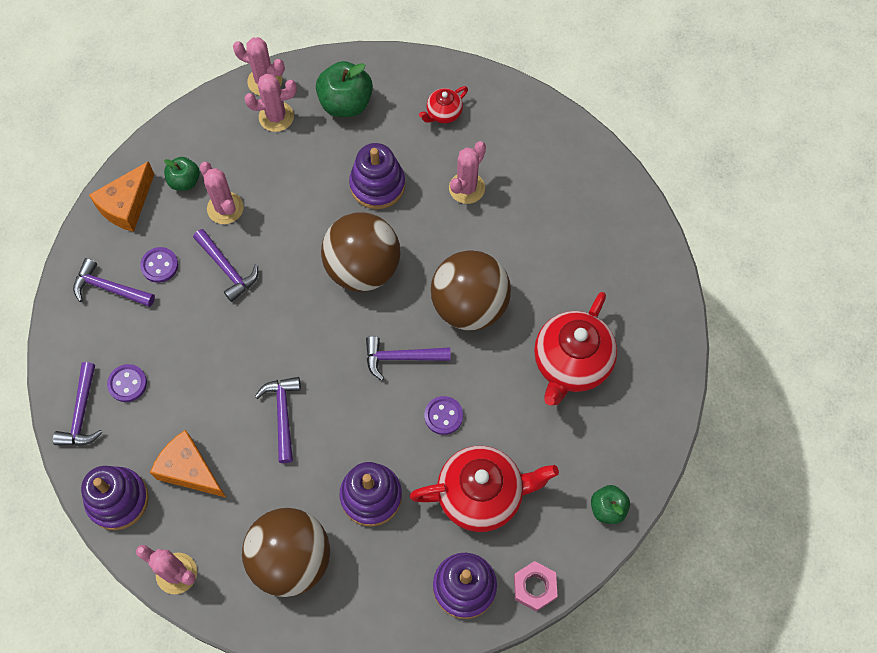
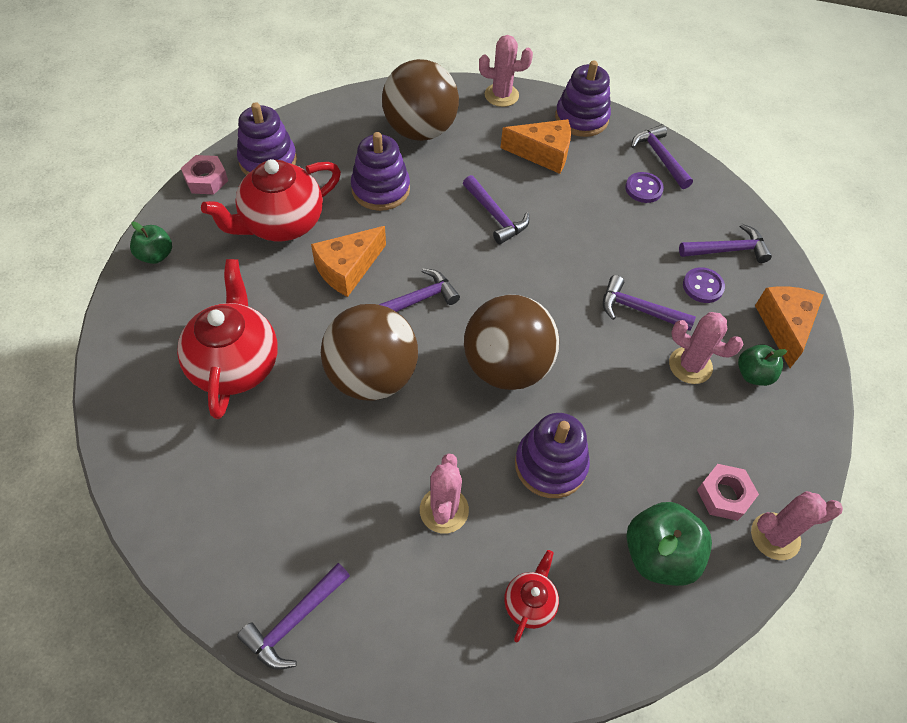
camera: 150 degrees right, 10 degrees down
pink cactus [244,74,297,132] -> pink nut [697,464,759,521]
purple button [424,396,463,435] -> orange cheese [311,226,386,297]
none -> purple hammer [237,563,350,670]

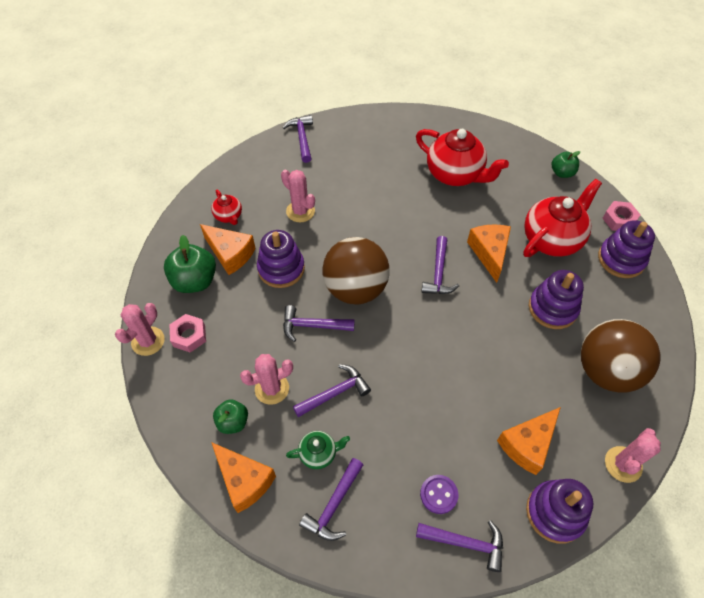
camera: 130 degrees right, 0 degrees up
red teapot [201,159,341,241] -> red teapot turned 45 degrees clockwise [523,179,602,257]
brown ball [321,304,418,401] -> none
purple hammer [463,175,529,244] -> purple hammer moved to [283,305,355,342]
purple button [683,267,725,303] -> green teapot [286,431,350,469]
none -> orange cheese [200,224,256,275]

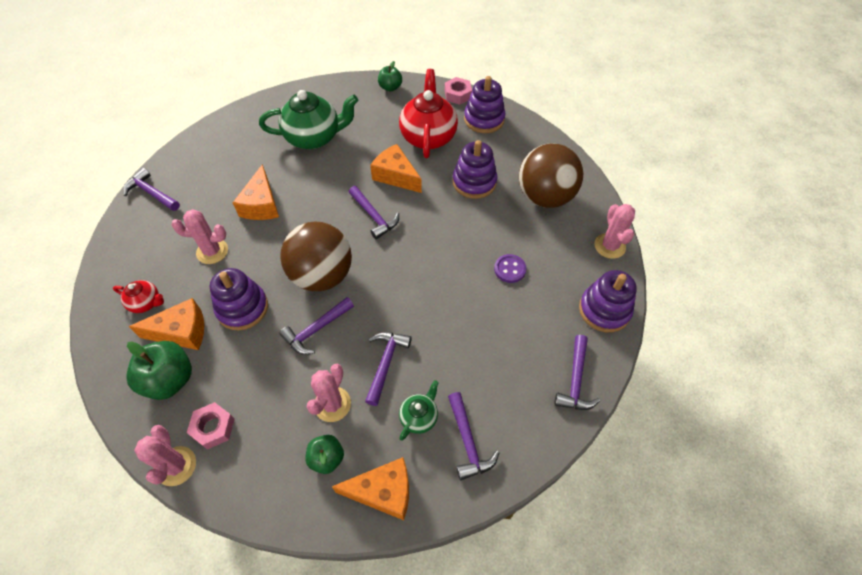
camera: 45 degrees left, 0 degrees up
red teapot [416,129,509,186] -> green teapot [259,90,358,149]
purple hammer [416,520,503,572] -> purple hammer turned 135 degrees clockwise [554,335,600,410]
purple button [420,475,458,514] -> purple button moved to [494,254,527,283]
orange cheese [497,407,561,475] -> orange cheese moved to [233,164,279,220]

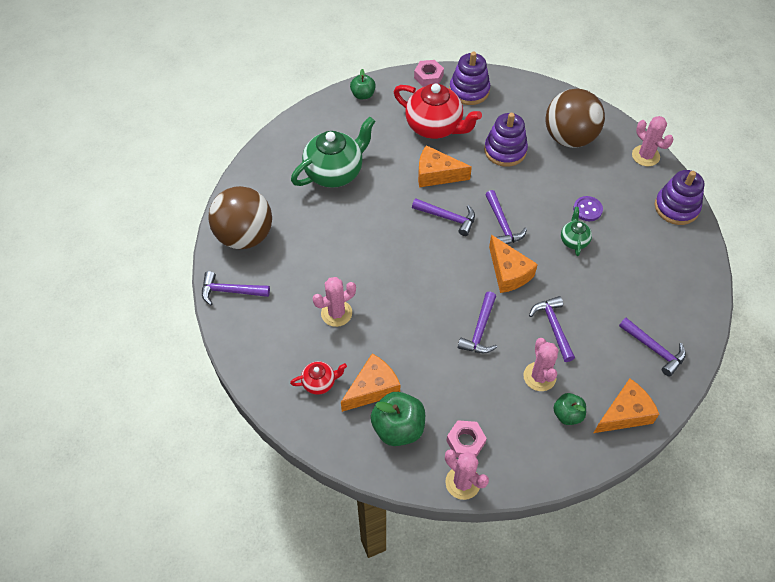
camera: 30 degrees left, 0 degrees up
purple stacking toy [210,268,268,330] -> none
orange cheese [233,164,279,220] -> orange cheese moved to [489,235,538,293]
brown ball [280,221,352,291] -> brown ball moved to [208,186,272,249]
red teapot [399,69,458,158] -> red teapot turned 150 degrees clockwise [393,83,482,139]
green teapot [399,380,439,440] -> green teapot moved to [561,207,592,256]
purple hammer [554,335,600,410] -> purple hammer moved to [485,190,527,244]

